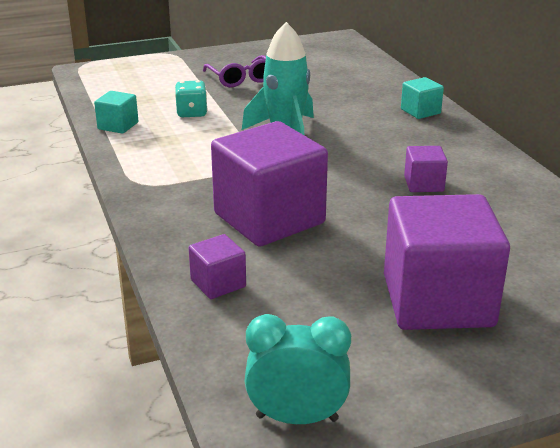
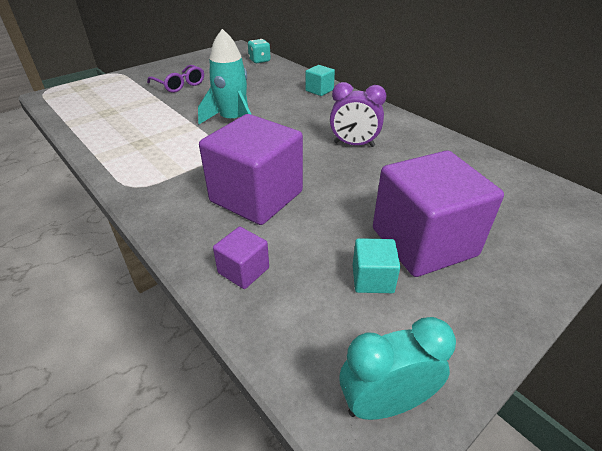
camera: 20 degrees left, 10 degrees up
turquoise cube [94,91,138,134] -> turquoise cube moved to [353,238,400,293]
turquoise dice [175,80,208,117] -> turquoise dice moved to [248,39,271,63]
purple cube [404,146,448,192] -> purple clock [330,82,386,147]

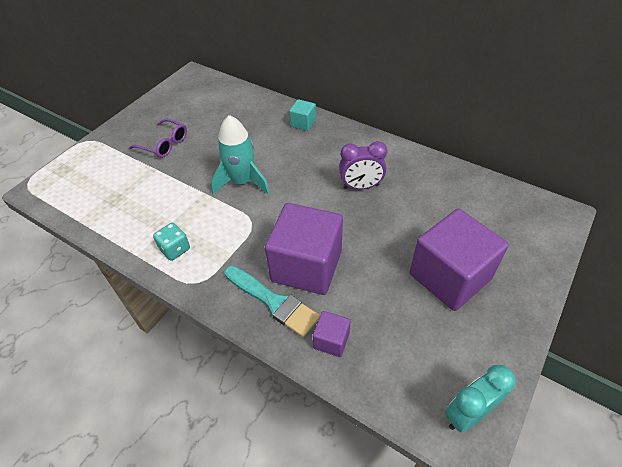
camera: 15 degrees left, 10 degrees up
turquoise dice [248,39,271,63] -> turquoise dice moved to [153,223,190,260]
turquoise cube [353,238,400,293] -> none
none -> turquoise brush [224,266,320,337]

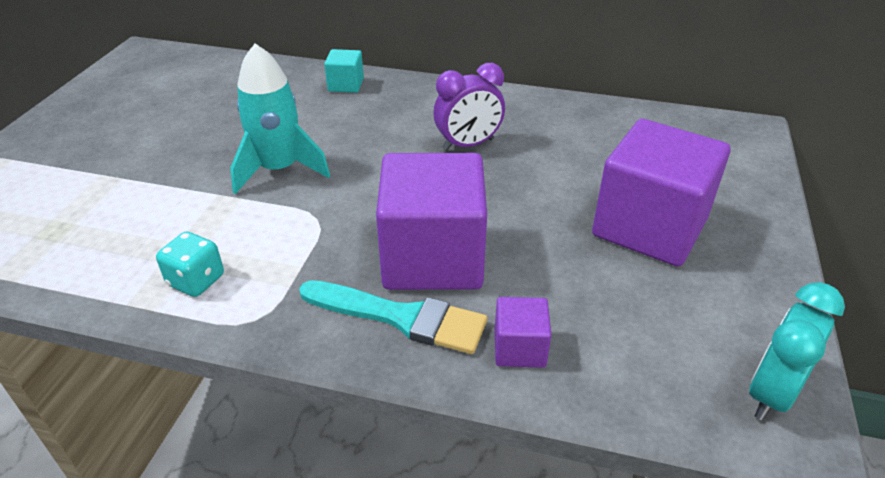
camera: 20 degrees left, 10 degrees down
purple glasses [129,119,187,158] -> none

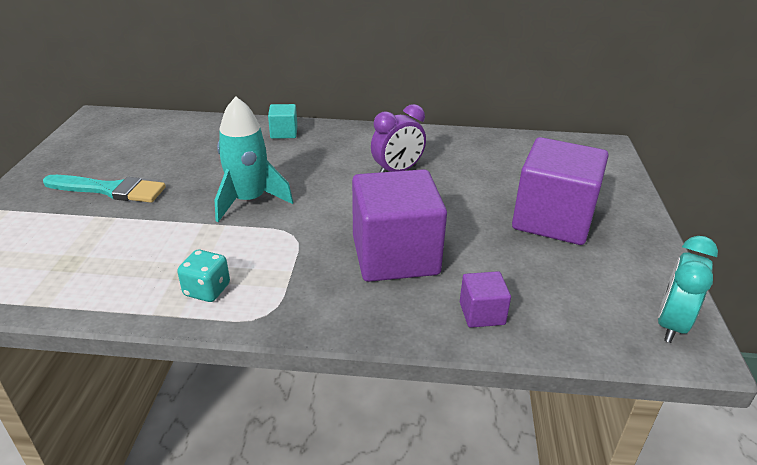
camera: 10 degrees left, 5 degrees down
turquoise brush [299,280,487,354] -> turquoise brush moved to [43,175,166,203]

